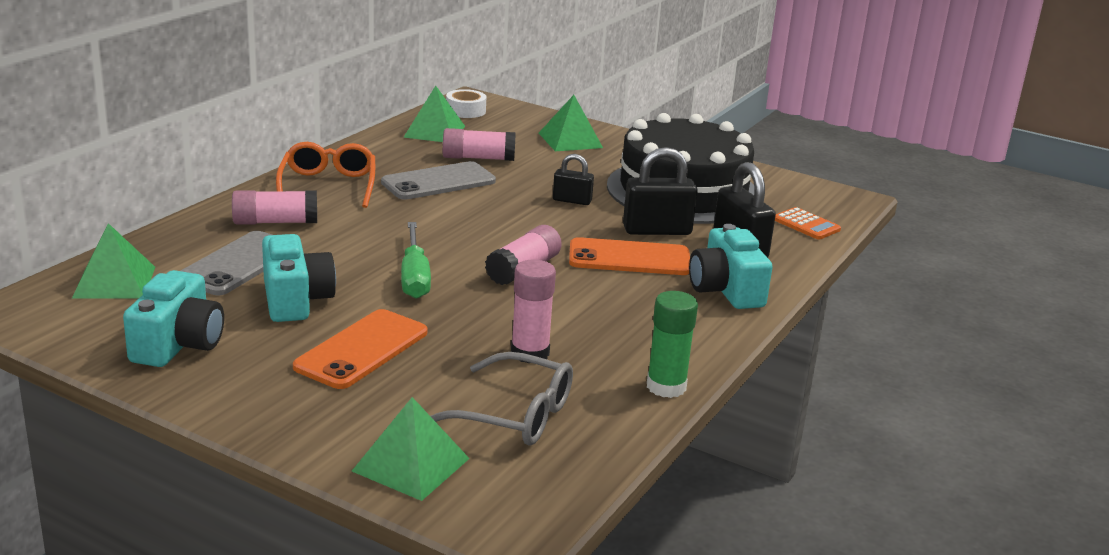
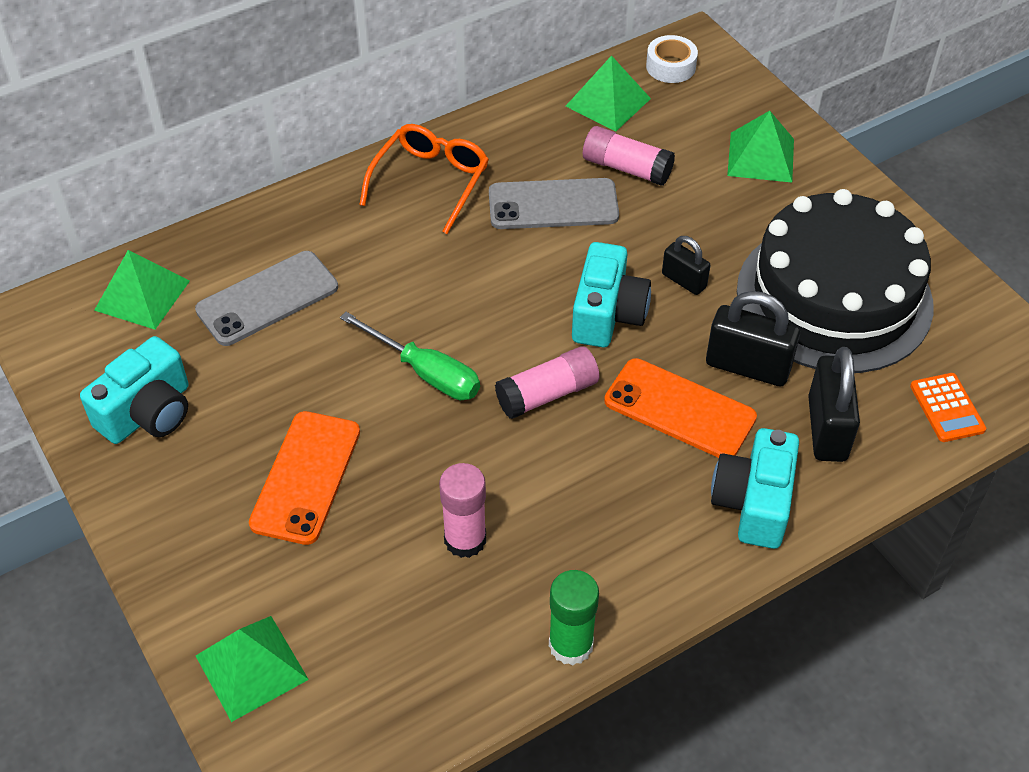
camera: 30 degrees right, 25 degrees up
pink glue stick [232,190,317,225] -> none
turquoise camera [262,234,336,322] -> turquoise camera moved to [572,242,651,347]
orange phone [293,309,427,389] -> orange phone turned 45 degrees counterclockwise [249,411,360,545]
green screwdriver [401,222,431,299] -> green screwdriver turned 75 degrees counterclockwise [340,312,480,400]
grey glasses [431,352,573,446] -> none

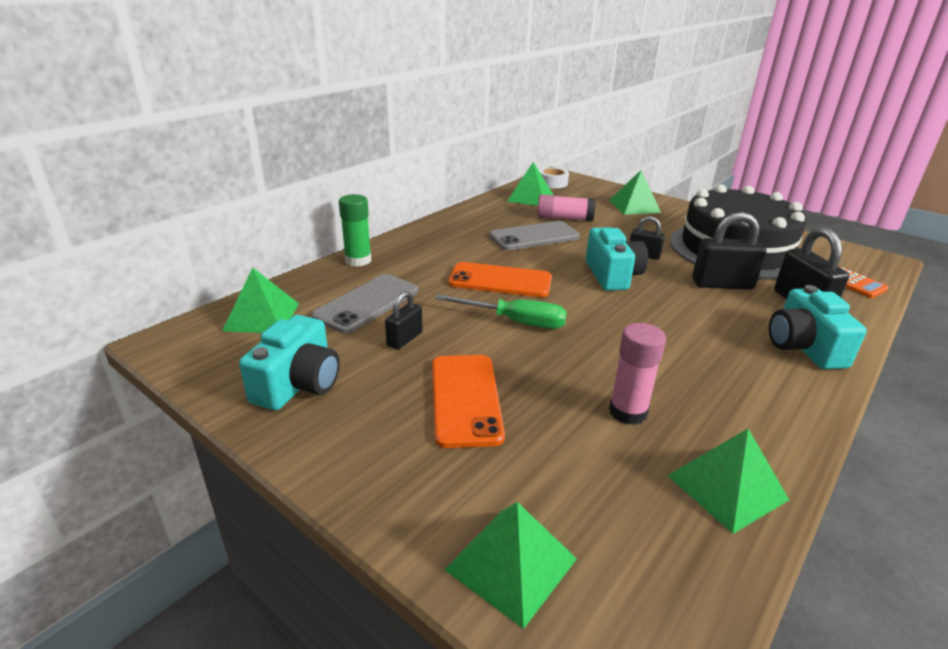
camera: 20 degrees left, 20 degrees down
orange glasses [359,124,489,234] -> none
pink glue stick [495,346,600,419] -> none
green glue stick [549,570,599,665] -> green glue stick moved to [339,194,371,267]
orange phone [604,358,757,458] -> orange phone moved to [448,262,552,297]
none -> black padlock [385,291,423,349]
none -> green pyramid [667,429,789,534]

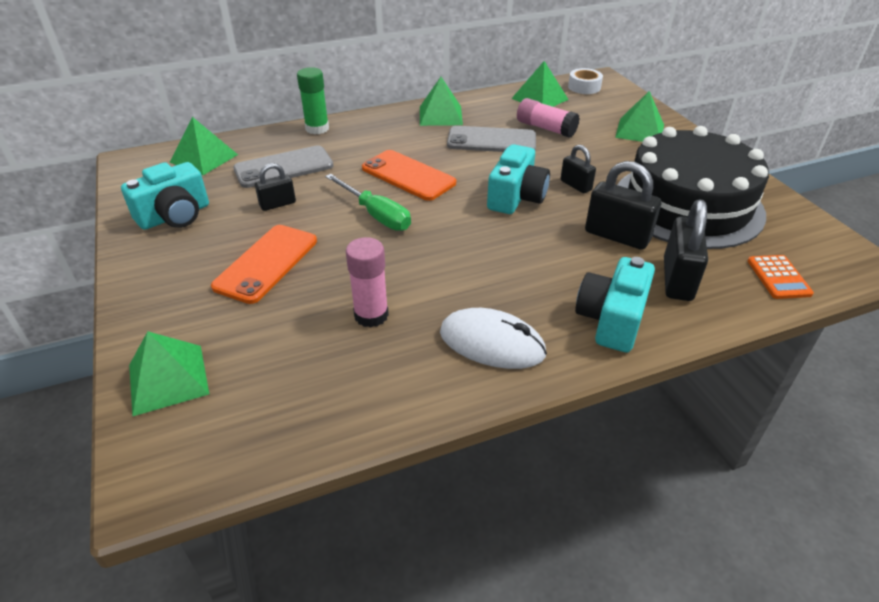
camera: 30 degrees right, 10 degrees up
green pyramid [667,429,789,534] -> green pyramid moved to [420,77,463,126]
none -> white mouse [440,308,547,369]

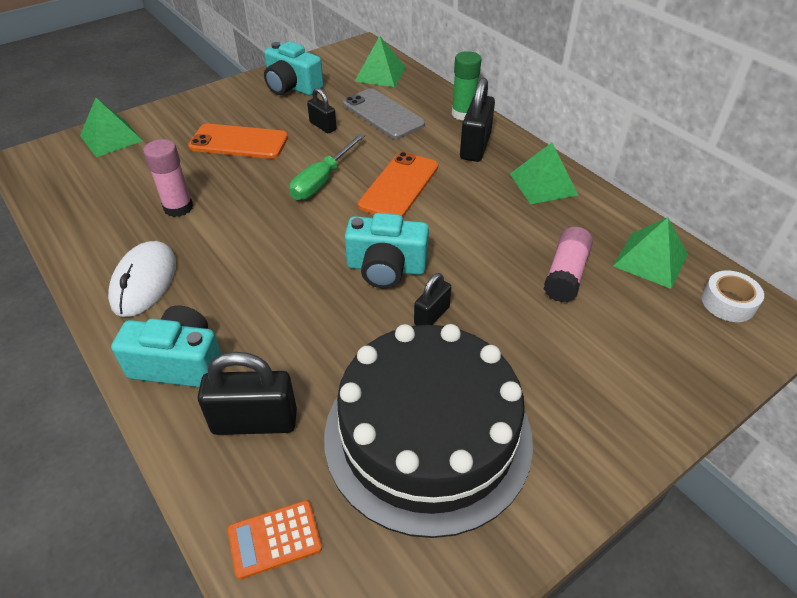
camera: 75 degrees right, 5 degrees up
grey phone [447,126,536,152] -> none
black padlock [585,161,661,250] -> black padlock moved to [460,77,495,162]
green pyramid [615,91,664,142] -> none

